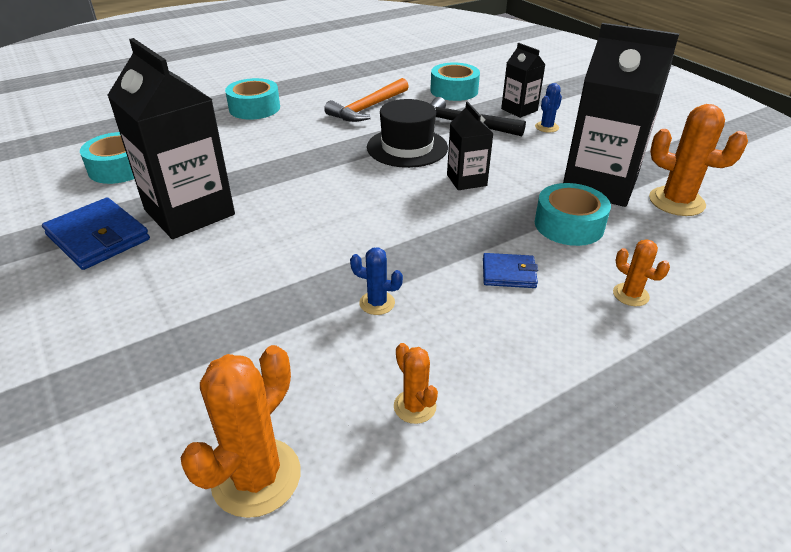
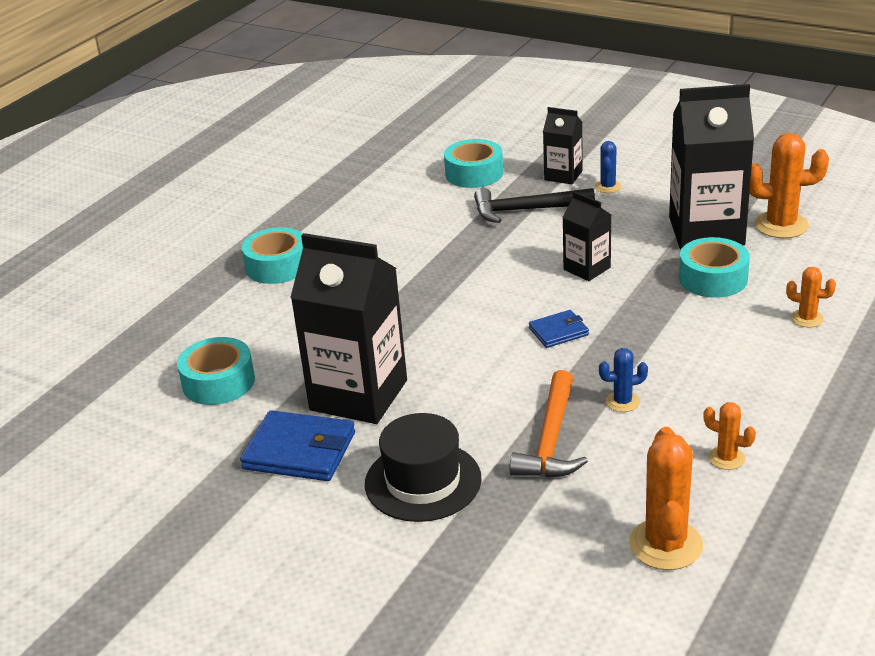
camera: 25 degrees left, 5 degrees down
orange hammer [324,78,409,122] -> orange hammer moved to [509,370,588,478]
black hat [367,99,448,168] -> black hat moved to [365,413,482,522]
blue wallet [483,253,538,288] -> blue wallet moved to [529,310,589,348]

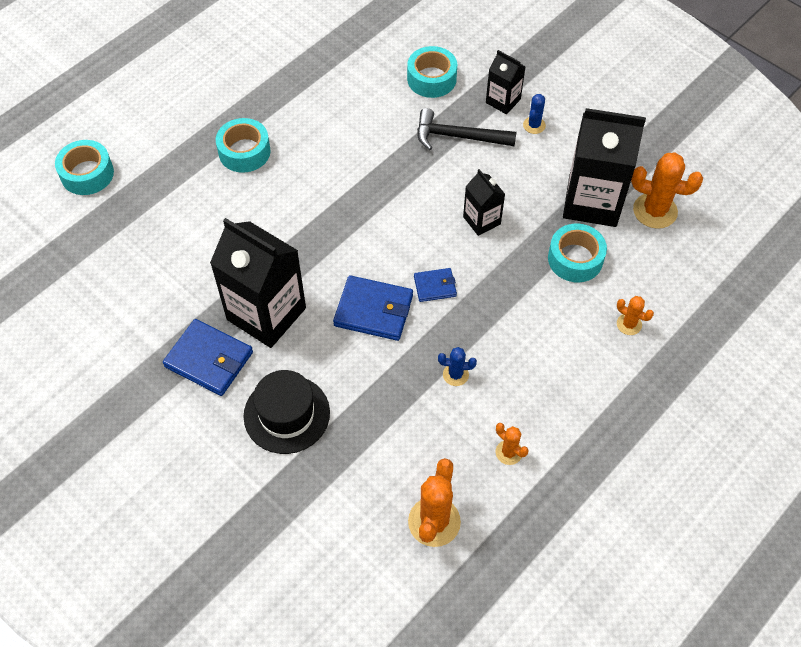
camera: 10 degrees right, 25 degrees up
turquoise tape [177,337,255,405] -> turquoise tape moved to [55,140,114,195]
orange hammer [509,370,588,478] -> none
none -> blue wallet [333,275,413,341]

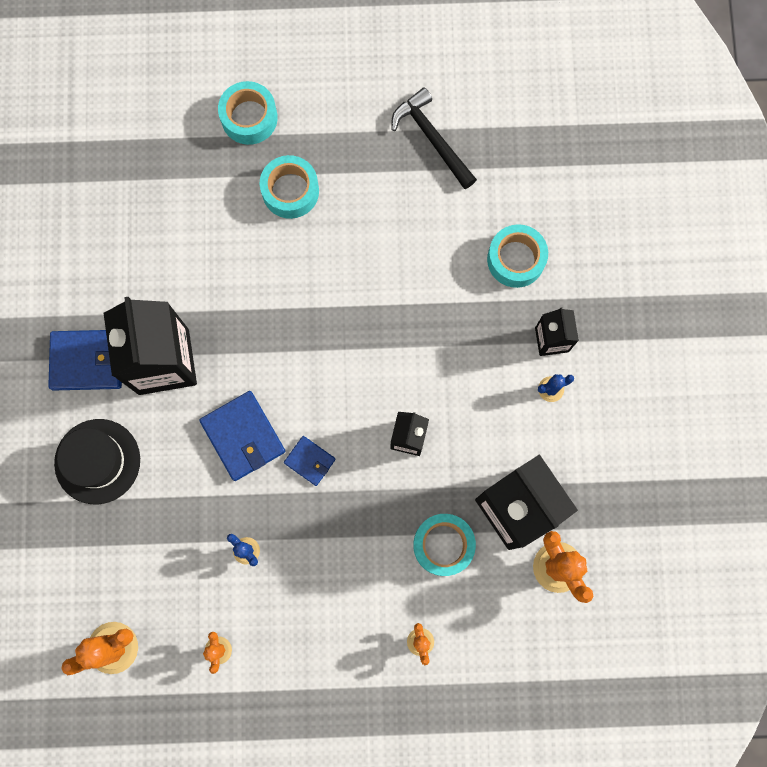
camera: 45 degrees right, 20 degrees up
turquoise tape [55,140,114,195] -> turquoise tape moved to [218,81,278,145]
blue wallet [163,319,253,396] -> blue wallet turned 75 degrees counterclockwise [48,330,122,391]
black hammer [417,108,517,150] -> black hammer moved to [392,87,477,189]

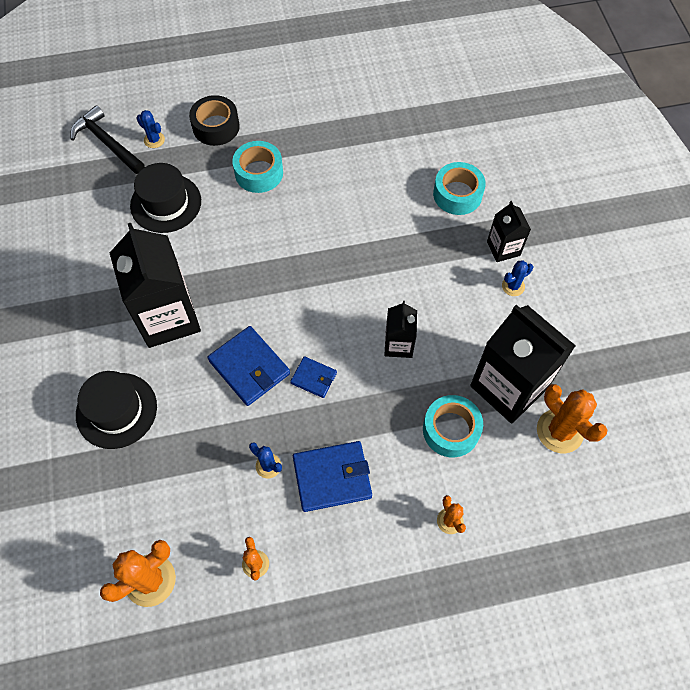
camera: 10 degrees left, 15 degrees down
blue wallet [48,330,122,391] -> blue wallet moved to [293,441,372,512]
turquoise tape [218,81,278,145] -> black tape [189,95,240,146]
black hammer [392,87,477,189] -> black hammer moved to [70,105,145,174]
none -> black hat [130,163,201,233]
none -> blue cactus [136,110,165,148]

